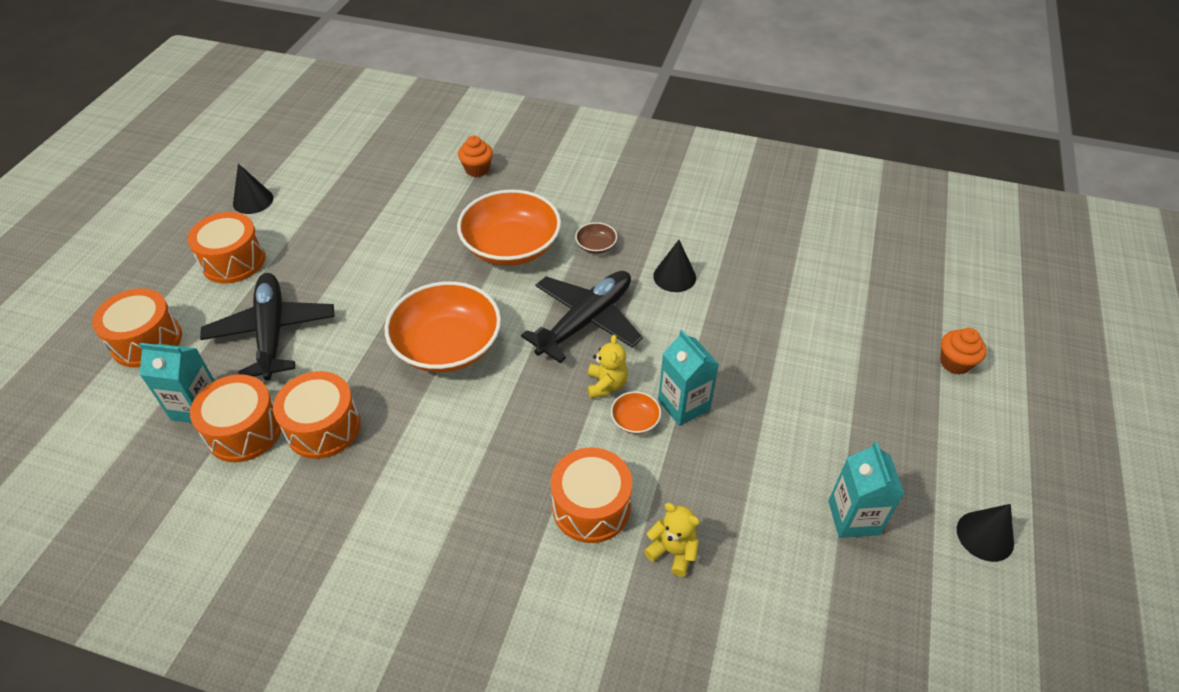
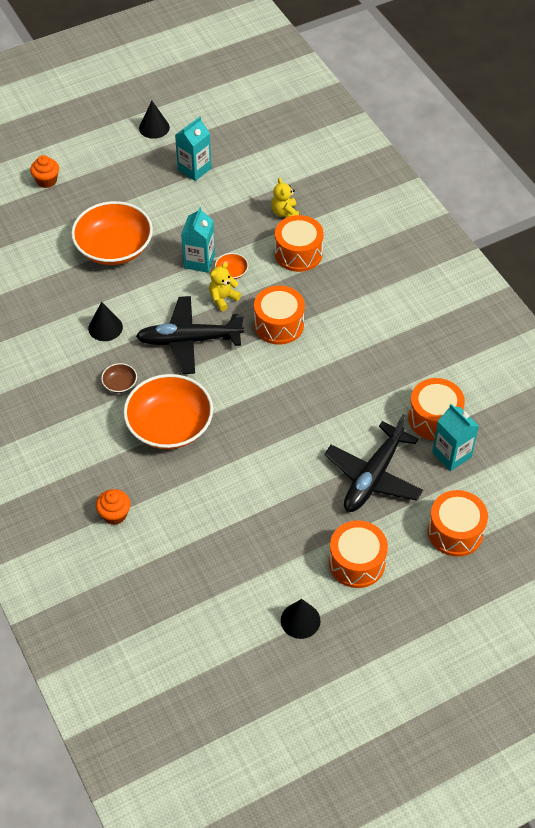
camera: 135 degrees left, 5 degrees up
orange drum [273,371,361,459] -> orange drum moved to [254,285,305,345]
orange bowl [385,281,501,372] -> orange bowl moved to [71,201,153,265]

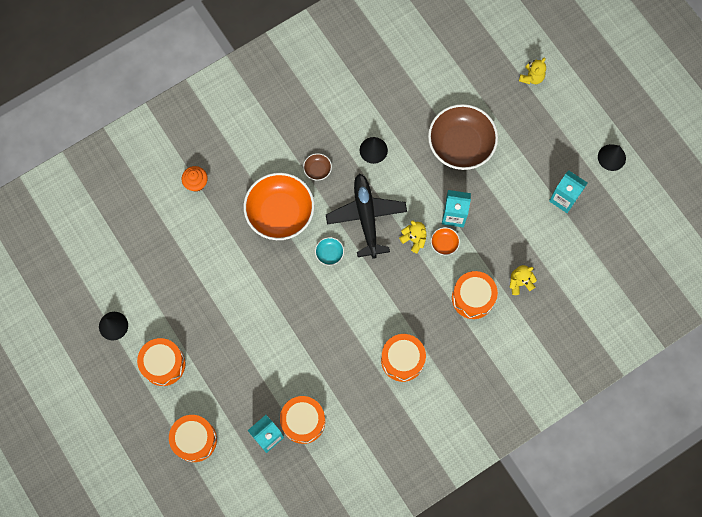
camera: 85 degrees right, 20 degrees up
orange cupcake [30,155,59,188] -> yellow teddy bear [519,57,546,84]
orange bowl [71,201,153,265] -> brown bowl [428,104,498,170]
orange drum [254,285,305,345] -> orange drum moved to [381,334,426,382]
black plane [324,414,423,512] -> none
none -> turquoise bowl [315,237,344,266]

